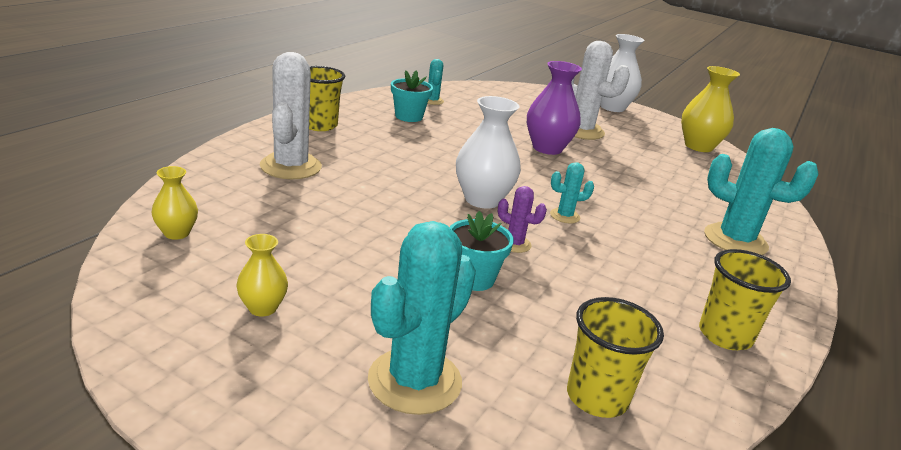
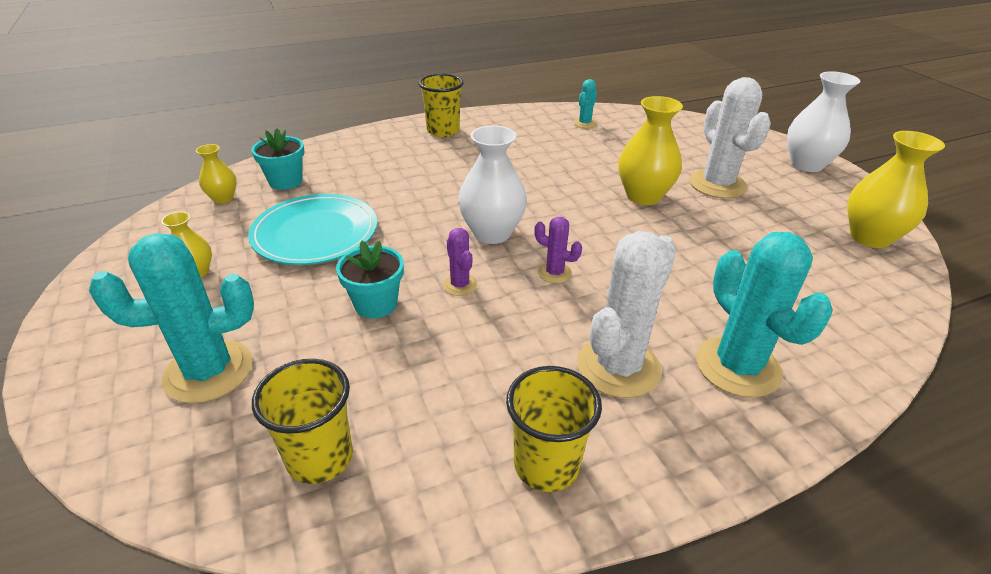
camera: 40 degrees right, 10 degrees up
white cactus [260,52,322,179] -> white cactus moved to [577,231,677,398]
turquoise flower pot [391,70,433,122] -> turquoise flower pot moved to [251,128,304,190]
purple vase [527,61,582,155] -> yellow vase [618,96,683,205]
turquoise cactus [550,162,594,224] -> purple cactus [534,217,582,283]
none -> turquoise plate [248,194,377,265]

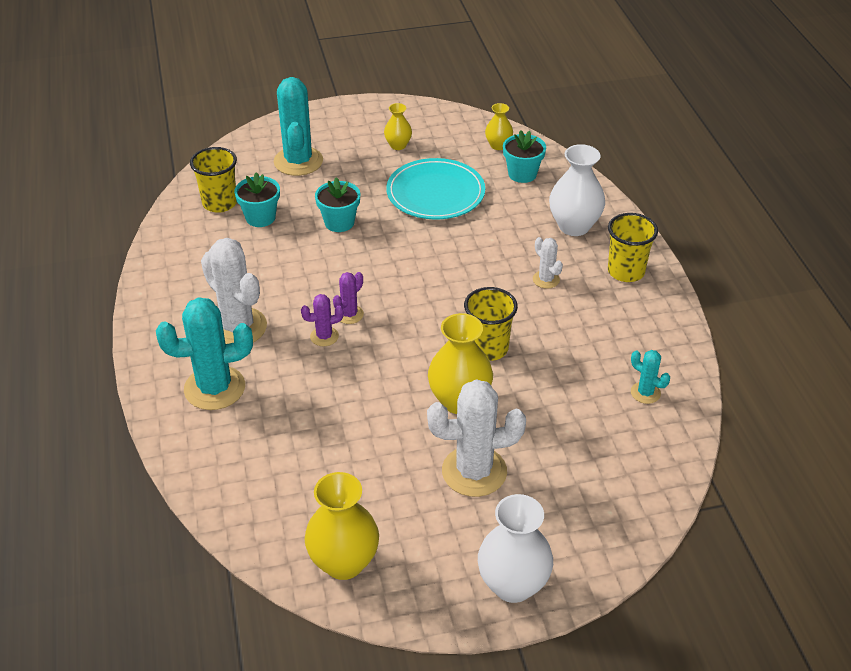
camera: 100 degrees right, 5 degrees up
purple cactus [443,228,478,296] -> purple cactus moved to [301,294,344,346]
white vase [458,126,527,244] -> white vase moved to [549,144,605,236]
yellow cup [506,366,602,492] -> yellow cup moved to [464,287,518,361]
none -> turquoise flower pot [234,172,280,227]
none -> white cactus [533,237,563,289]

